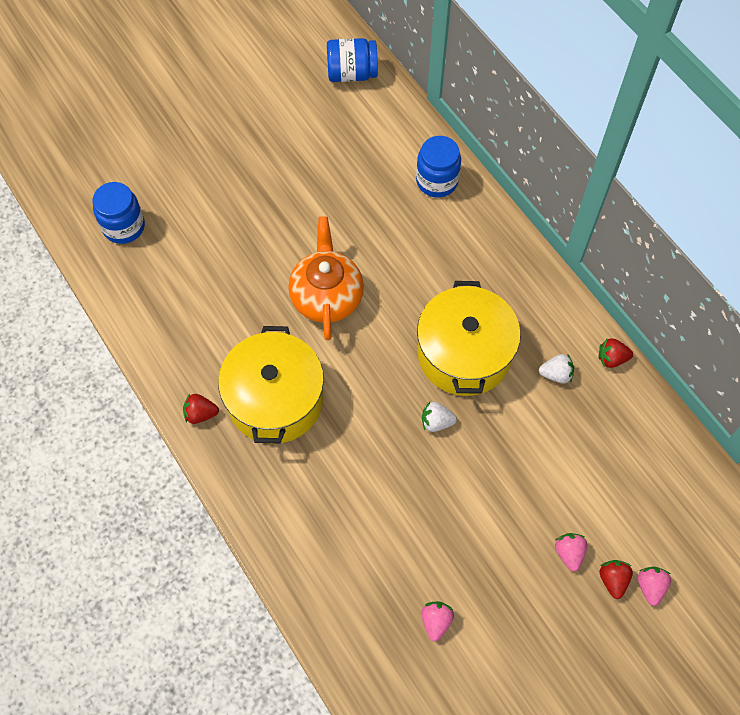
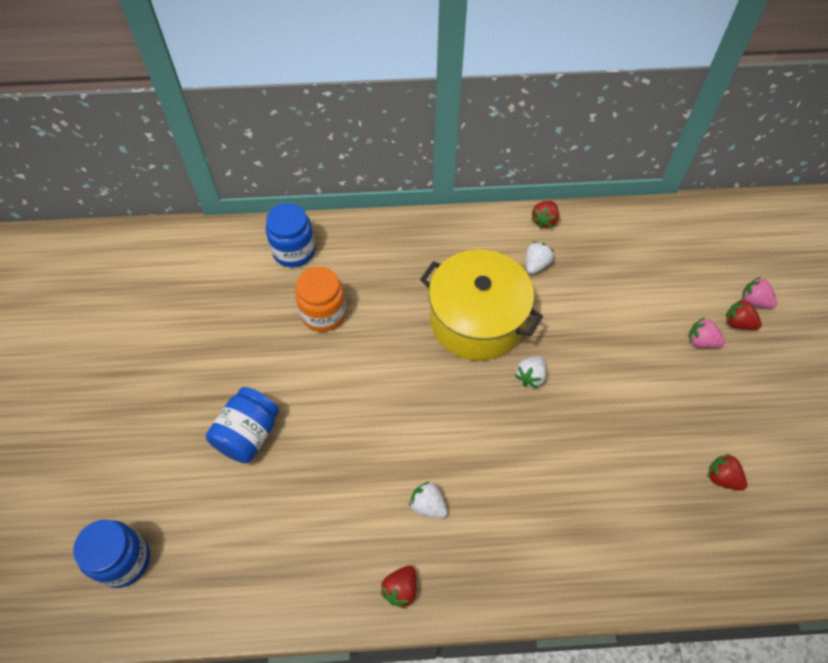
camera: 60 degrees left, 5 degrees down
yellow pot [218,326,324,444] -> white strawberry [409,481,448,518]
orange teapot [288,216,364,340] -> none
blue jar [327,38,378,82] -> blue jar moved to [206,387,279,463]
pink strawberry [421,601,454,641] -> red strawberry [708,454,747,491]
none -> orange jar [295,267,346,332]

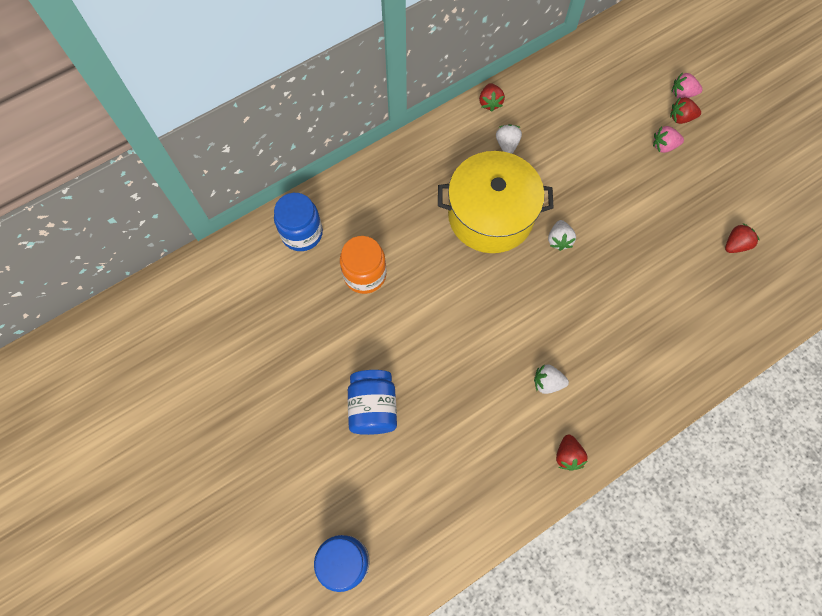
camera: 30 degrees left, 10 degrees up
red strawberry [708,454,747,491] -> red strawberry turned 135 degrees clockwise [725,223,760,253]

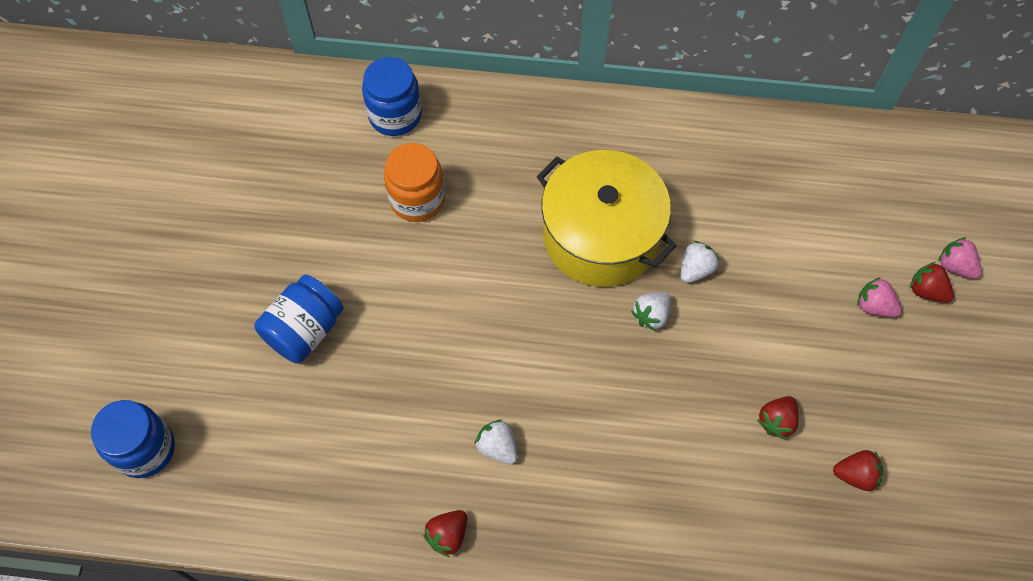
camera: 40 degrees right, 5 degrees down
red strawberry [479,83,505,112] -> red strawberry moved to [757,396,799,440]
white strawberry [496,124,522,154] -> white strawberry moved to [680,241,719,283]

